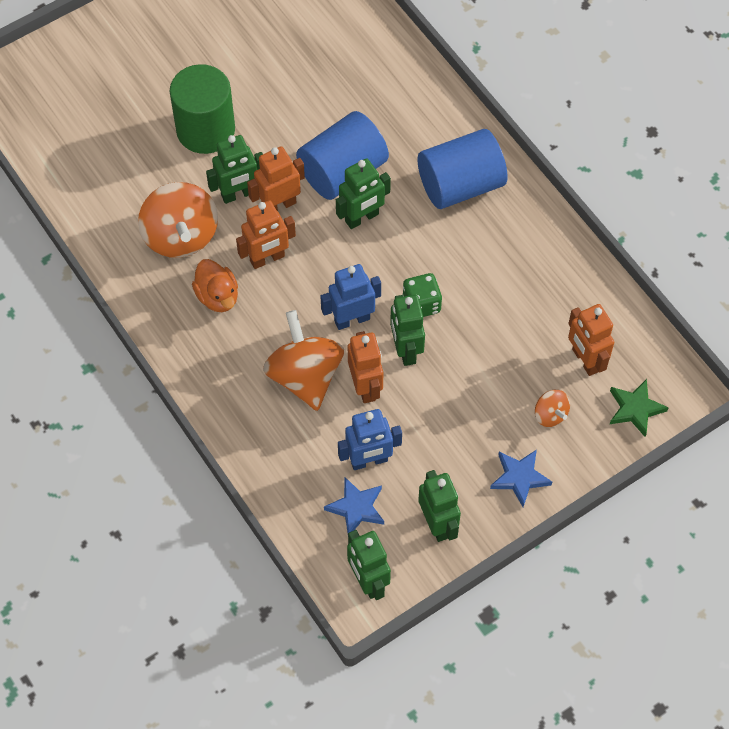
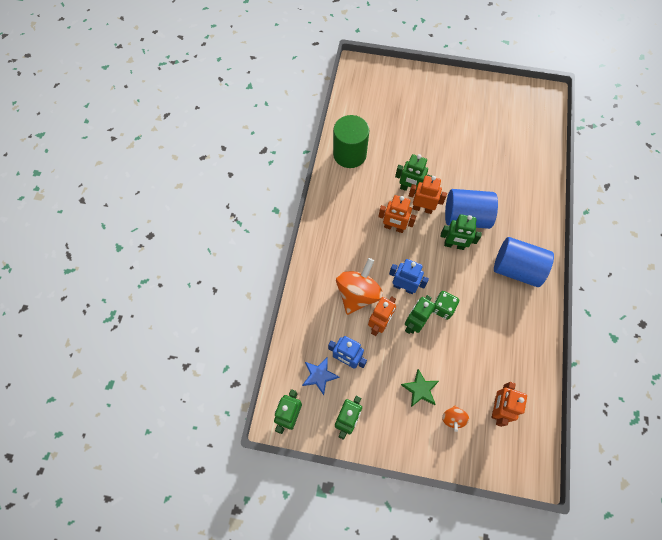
camera: 45 degrees right, 5 degrees up
orange spinning top [138,182,218,258] -> none
green cylinder [170,64,235,154] -> green cylinder moved to [333,115,369,168]
orange duck [192,259,238,312] -> none
blue star [490,449,552,507] -> none
green star [610,379,669,437] -> green star moved to [401,369,439,407]

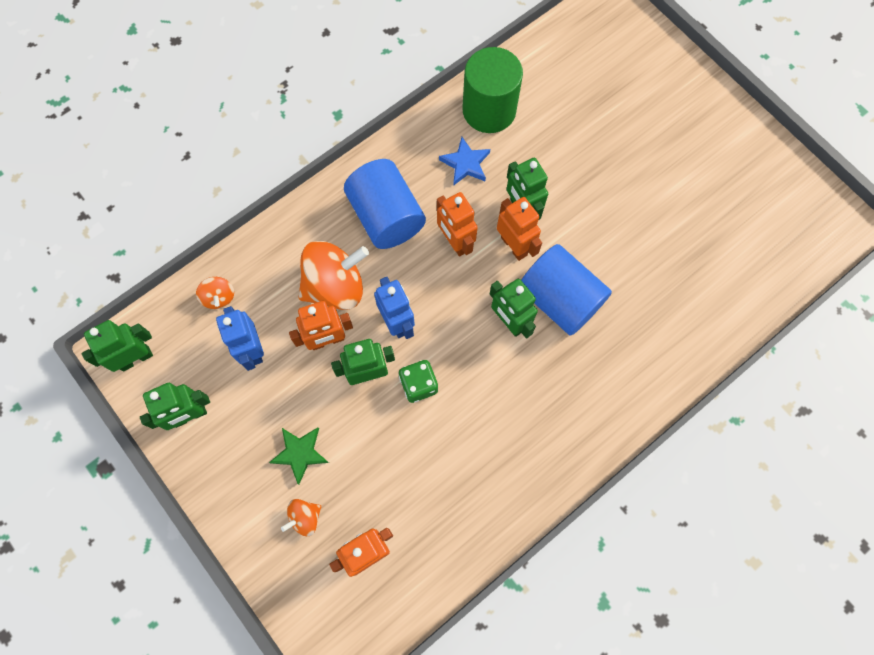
camera: 40 degrees right, 5 degrees up
blue star [302,357,339,395] -> blue star moved to [439,137,490,186]
blue cylinder [494,237,554,287] -> blue cylinder moved to [344,159,426,249]
none -> orange spinning top [196,277,234,309]

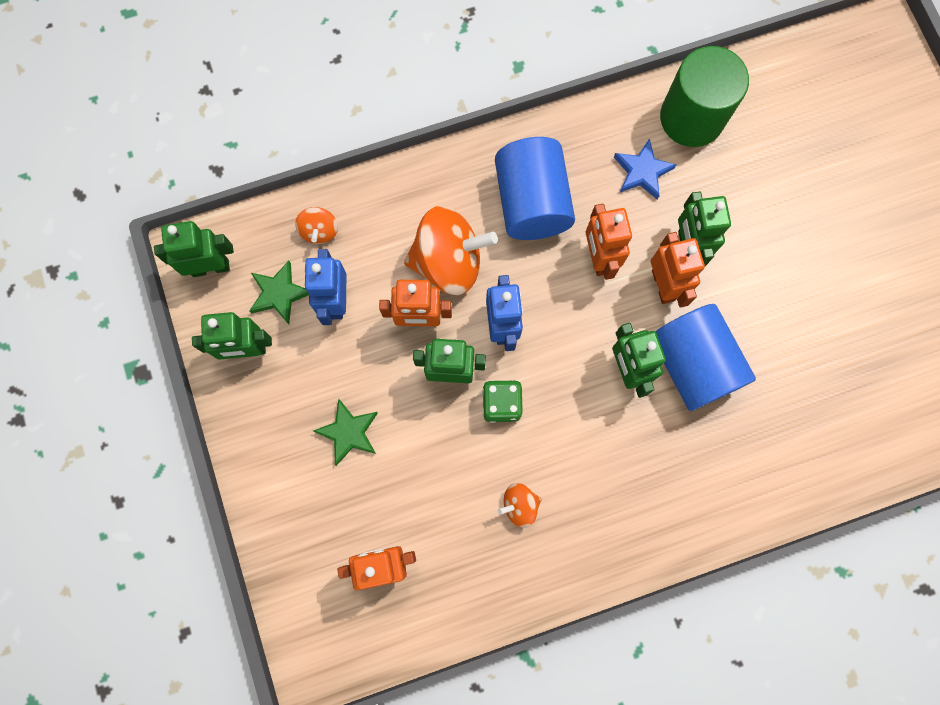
camera: 20 degrees right, 5 degrees up
orange spinning top [281,499,321,536] -> orange spinning top moved to [498,483,542,528]
none -> green star [250,261,309,324]

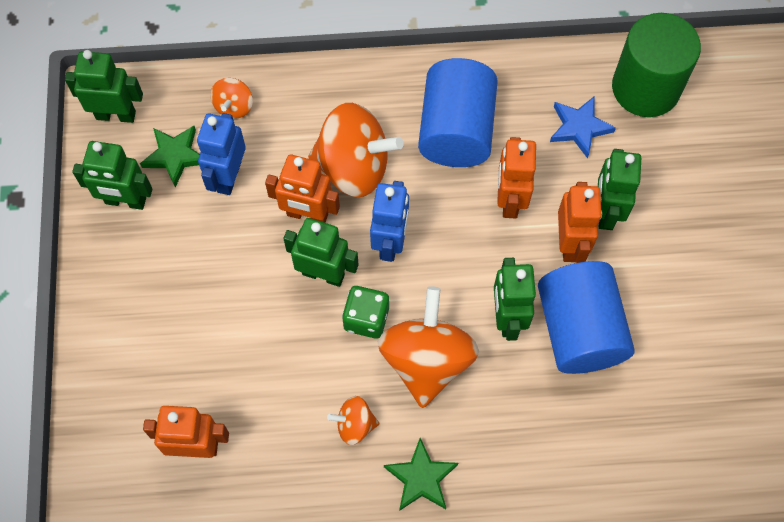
camera: 15 degrees right, 10 degrees down
green star [313,398,378,466] -> green star moved to [384,438,458,511]
none -> orange spinning top [378,286,479,408]

